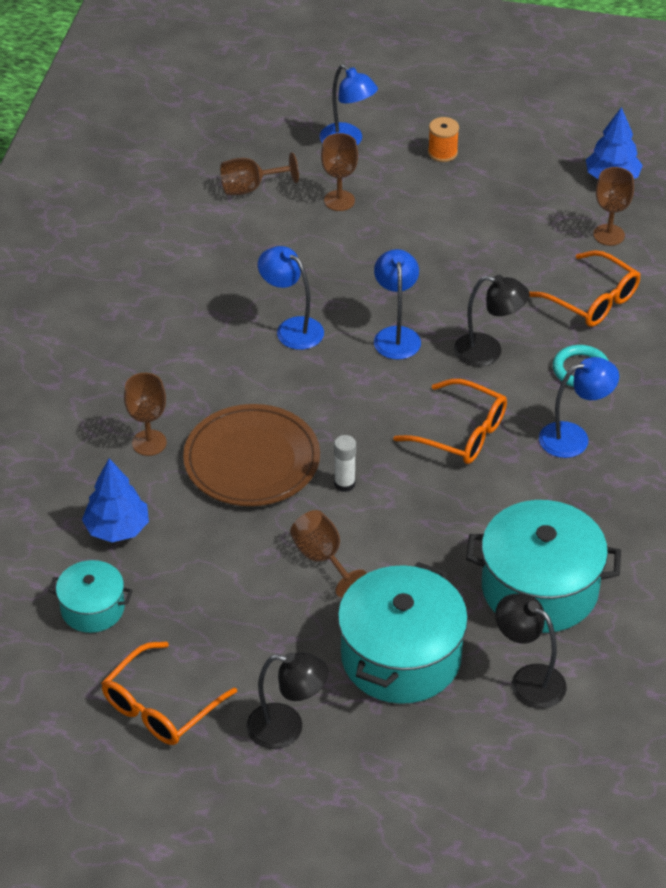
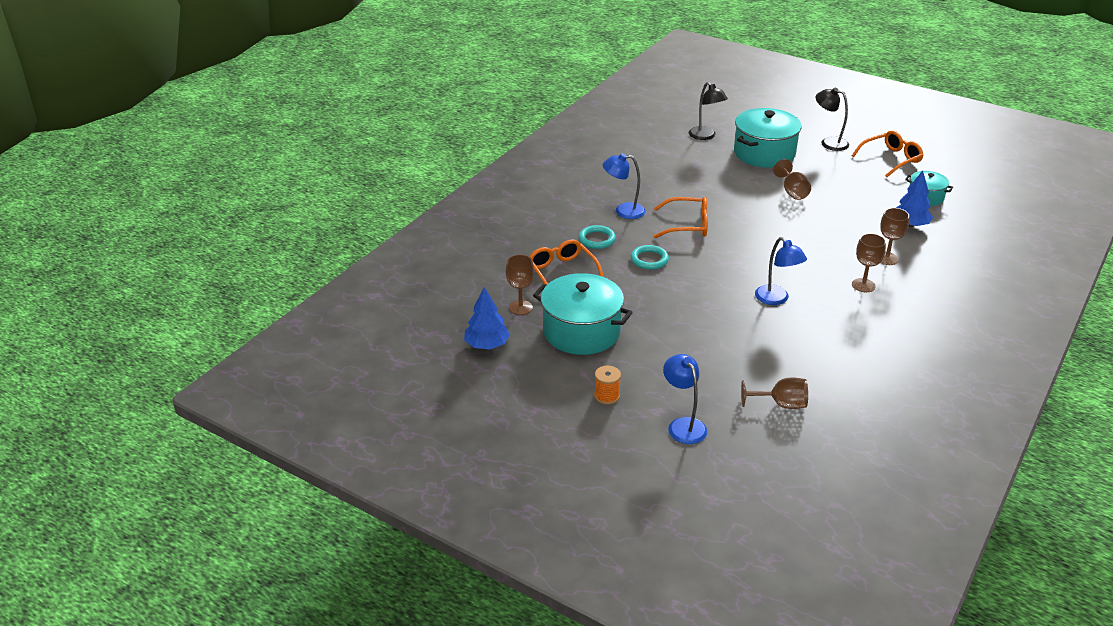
camera: 160 degrees left, 10 degrees down
brown plate [183,404,320,506] -> none
brown goblet [321,133,358,211] -> brown goblet moved to [852,233,886,292]
white glue stick [334,435,356,492] -> none
blue lamp [374,249,421,360] -> none
orange glasses [393,379,507,464] -> orange glasses turned 135 degrees clockwise [654,197,708,238]
black lamp [454,275,530,366] -> turquoise ring [631,245,669,270]
turquoise pot [466,500,621,633] -> turquoise pot moved to [533,273,633,355]

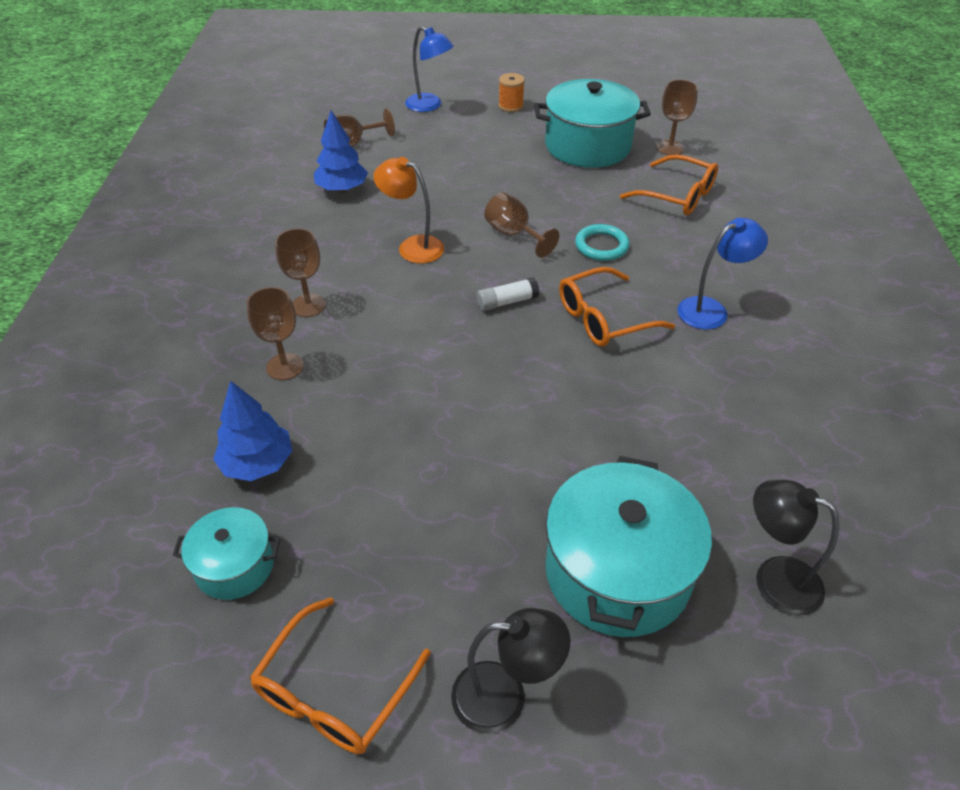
camera: 150 degrees right, 10 degrees up
blue tree [464,287,510,349] -> blue tree moved to [314,110,368,192]
turquoise ring [579,225,616,249] -> none
blue lamp [755,237,807,305] -> orange lamp [373,157,444,264]
brown goblet [773,159,811,200] -> brown goblet moved to [484,192,559,258]
none -> white glue stick [477,277,539,311]

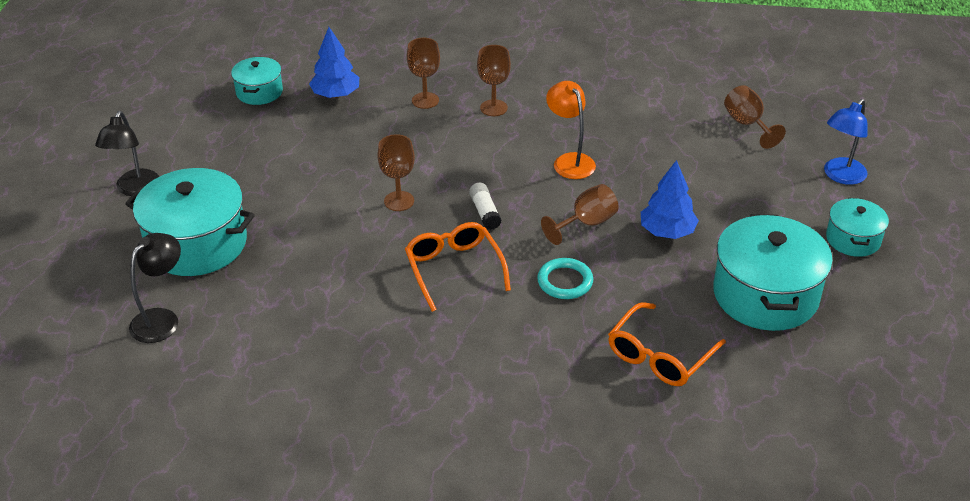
camera: 95 degrees right, 5 degrees down
orange glasses [250,597,431,754] -> none
blue tree [314,110,368,192] -> blue tree moved to [641,160,699,239]
orange lamp [373,157,444,264] -> orange lamp turned 60 degrees counterclockwise [546,81,596,179]
orange spool [499,73,525,112] -> turquoise pot [826,198,889,257]
brown goblet [657,80,698,155] -> brown goblet moved to [377,134,415,211]
blue lamp [677,218,768,330] -> none

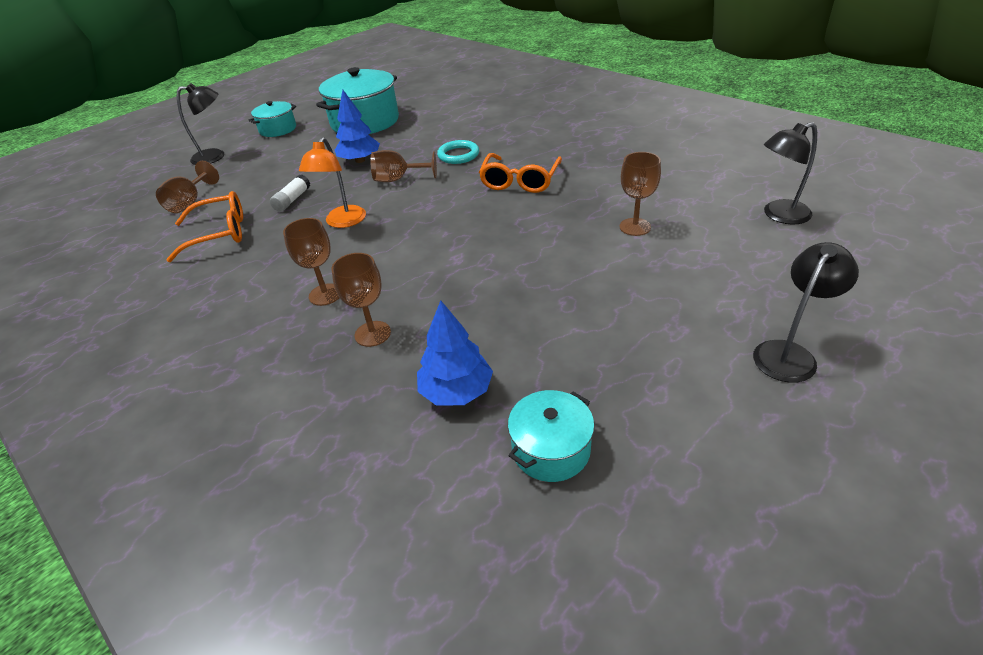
camera: 140 degrees left, 0 degrees up
turquoise pot [125,168,255,276] -> none
brown goblet [377,134,415,211] -> brown goblet moved to [620,152,661,236]
white glue stick [469,183,501,230] -> white glue stick moved to [270,175,310,212]
orange glasses [608,302,726,386] -> orange glasses moved to [167,191,243,262]
blue lamp [824,99,868,185] -> black lamp [177,83,224,165]

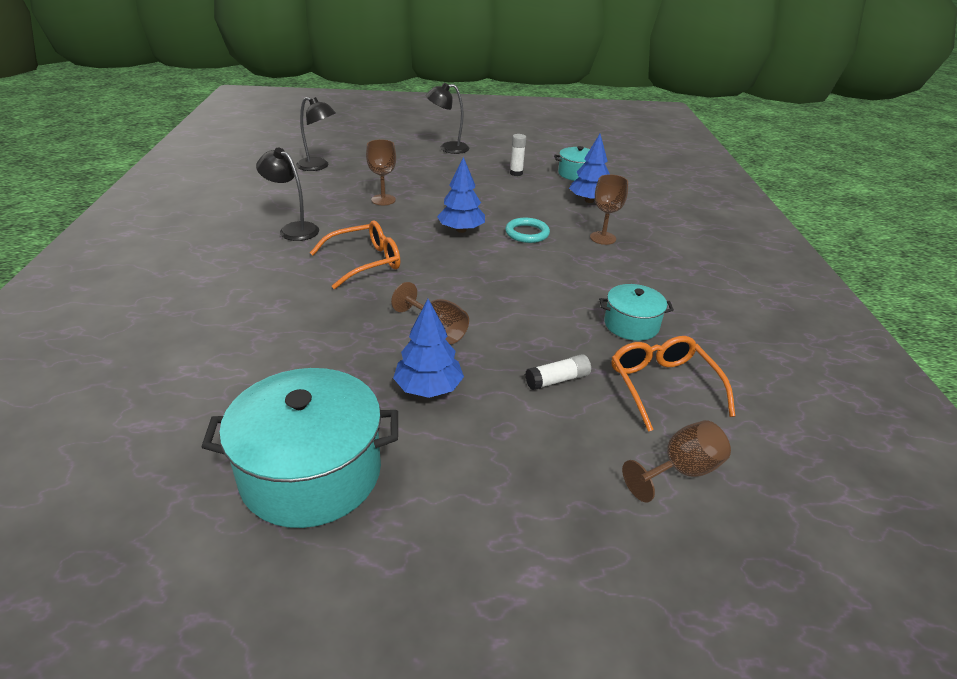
camera: 140 degrees left, 5 degrees down
orange glasses [167,191,243,262] -> orange glasses turned 45 degrees clockwise [612,336,735,432]
black lamp [177,83,224,165] -> black lamp moved to [256,148,319,241]
turquoise pot [249,101,296,137] -> turquoise pot moved to [599,284,674,341]
brown goblet [283,218,339,306] -> none
orange lamp [299,137,366,228] -> none
turquoise ring [437,140,479,164] -> turquoise ring moved to [505,218,550,243]
none -> blue tree [437,157,485,233]
none -> white glue stick [510,134,526,176]

